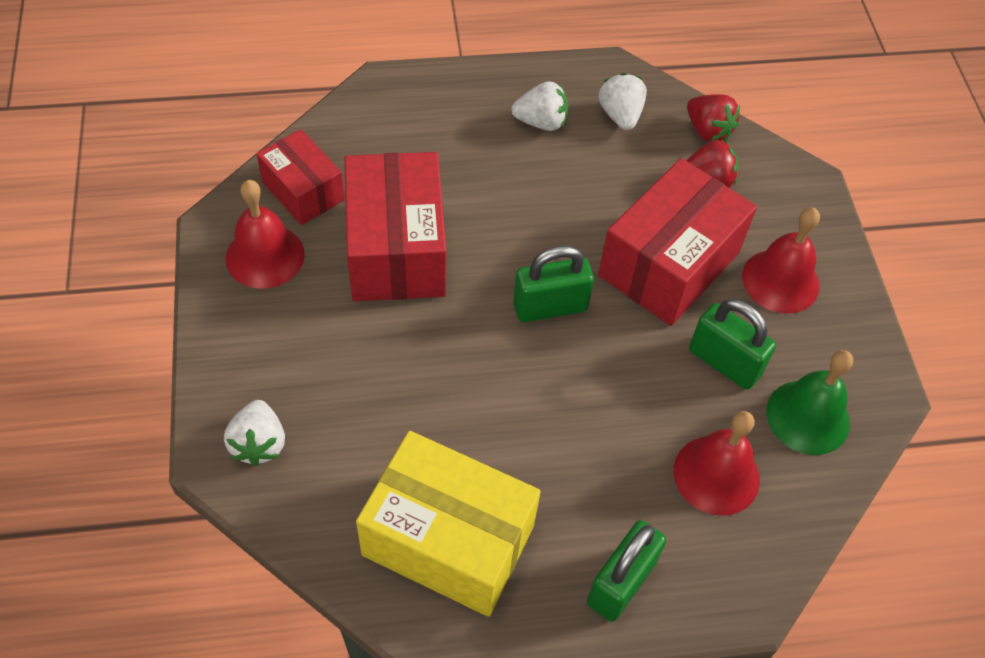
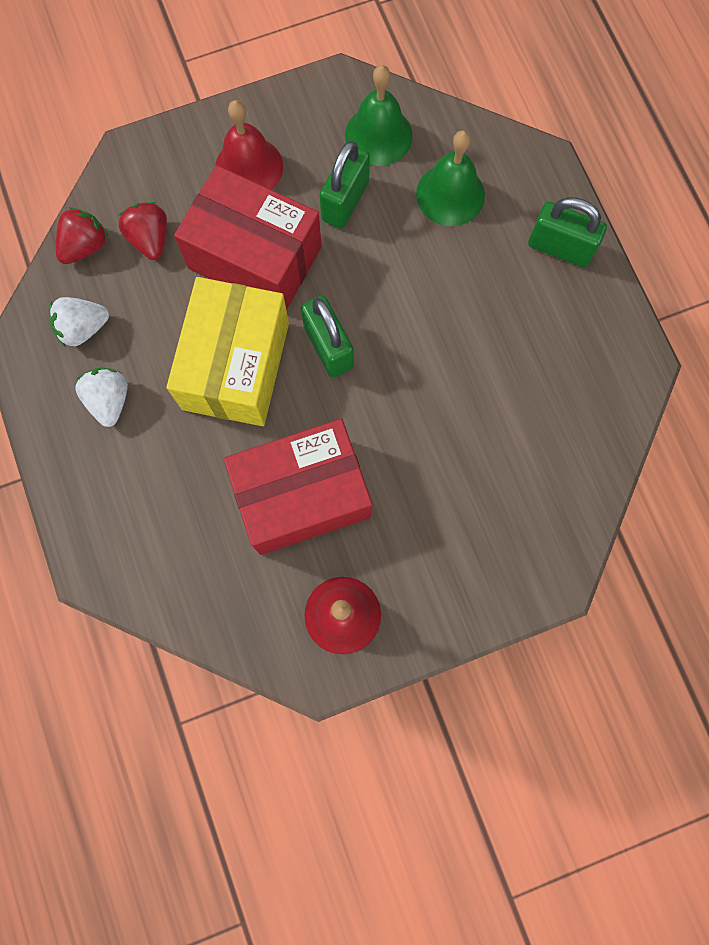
camera: 100 degrees left, 20 degrees up
white strawberry [224,400,285,466] -> none
red box [256,129,345,225] -> none
yellow box [356,431,541,617] -> yellow box moved to [166,277,289,426]
red bell [674,411,760,516] -> green bell [416,130,485,226]

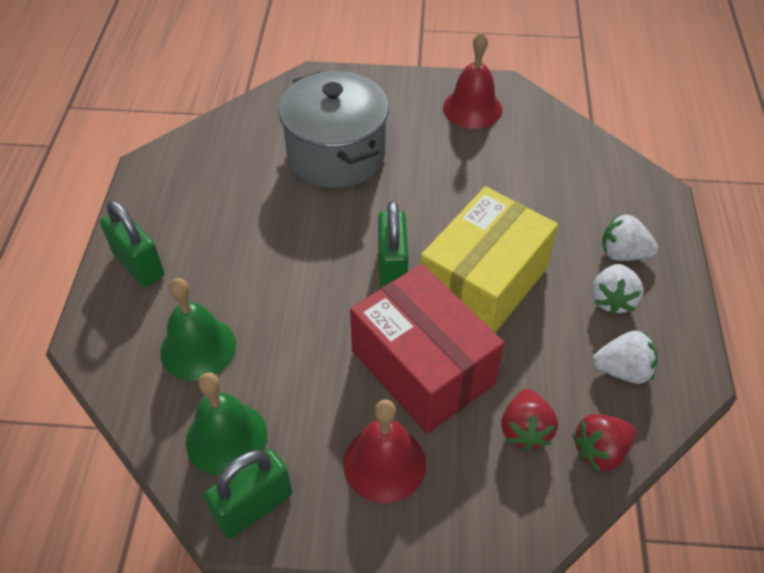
camera: 155 degrees left, 25 degrees down
red box [224,419,372,555] -> none
green padlock [319,141,370,229] -> green padlock moved to [204,449,292,538]
none -> grey pot [278,71,389,188]
none -> white strawberry [602,214,658,261]

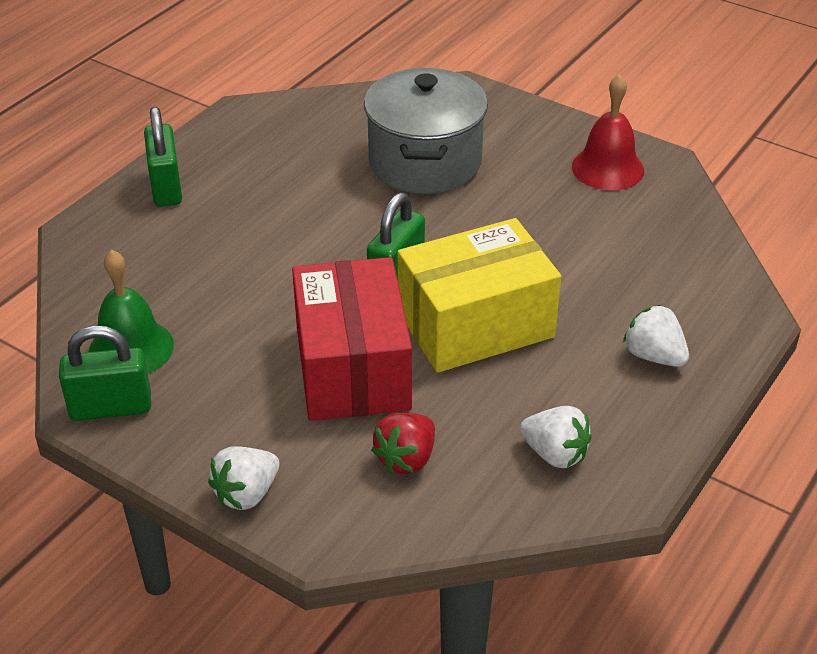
camera: 30 degrees right, 10 degrees down
green bell [160,278,236,381] -> none
red bell [343,400,426,503] -> none
red strawberry [572,414,637,472] -> none
white strawberry [592,264,644,315] -> white strawberry moved to [208,446,279,510]

